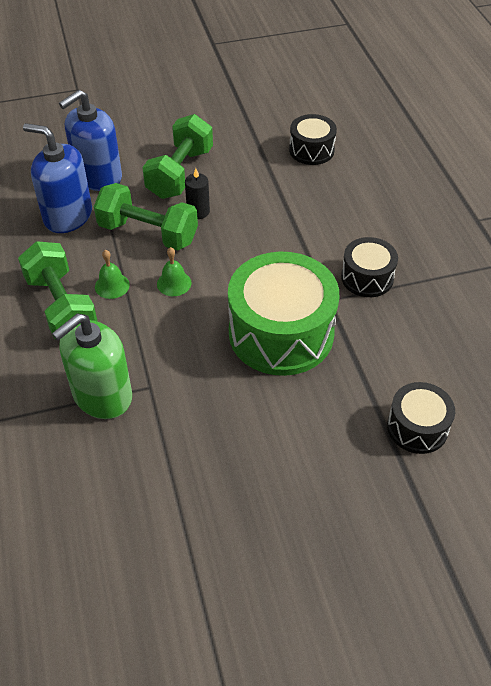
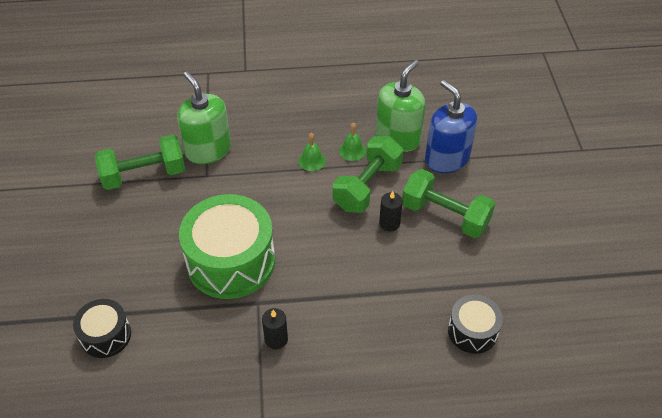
camera: 100 degrees right, 0 degrees up
green dumbbell [18,241,98,339] -> green dumbbell moved to [95,134,185,190]
blue soap dispenser [23,123,92,233] -> green soap dispenser [376,60,426,152]
green bell [157,247,191,296] -> green bell moved to [339,123,366,161]
black drum [341,237,398,297] -> black candle [262,308,288,349]

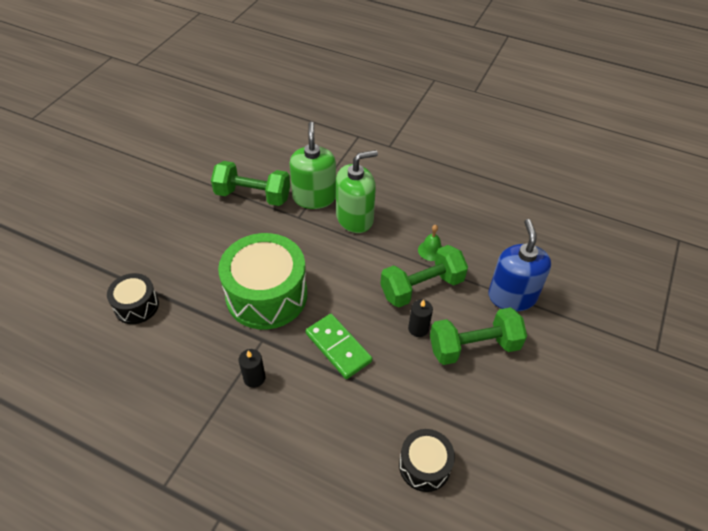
camera: 30 degrees right, 0 degrees up
green bell [298,133,326,171] -> none
green soap dispenser [376,60,426,152] -> green soap dispenser moved to [336,150,378,233]
green dumbbell [402,169,495,238] -> green dumbbell turned 75 degrees counterclockwise [430,307,527,365]
none -> green domino [306,314,372,379]

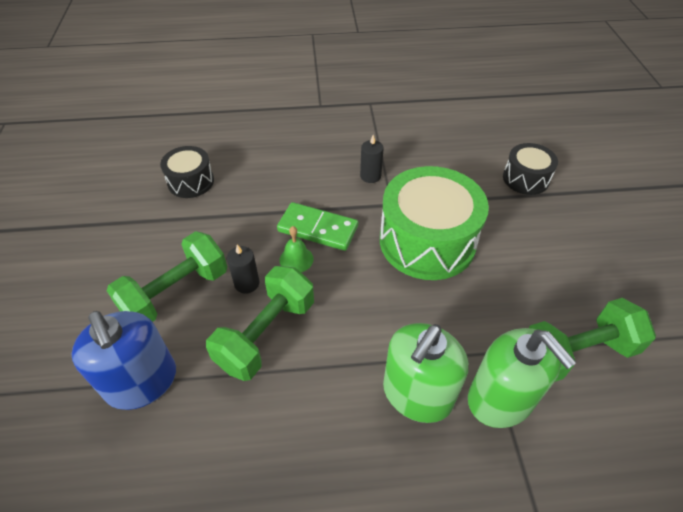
camera: 150 degrees right, 0 degrees up
green bell [418,225,442,261] -> green bell moved to [279,226,314,272]

